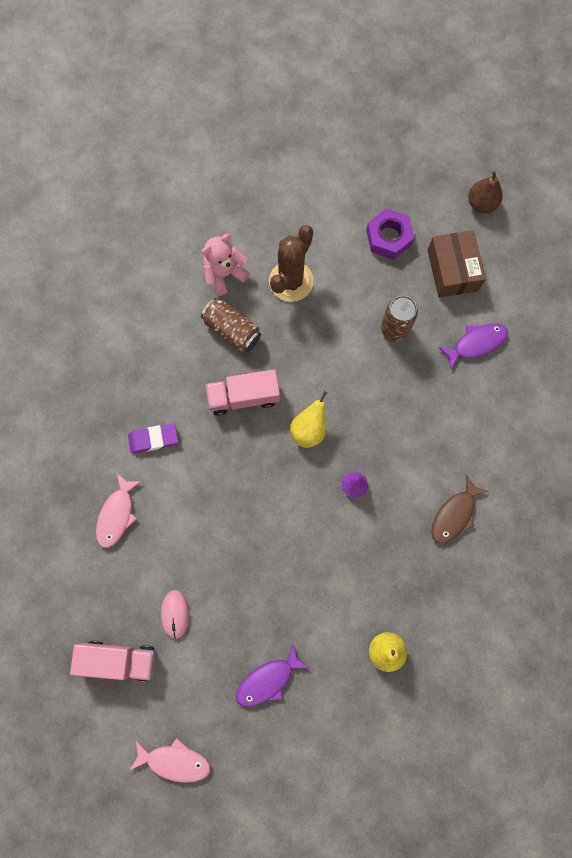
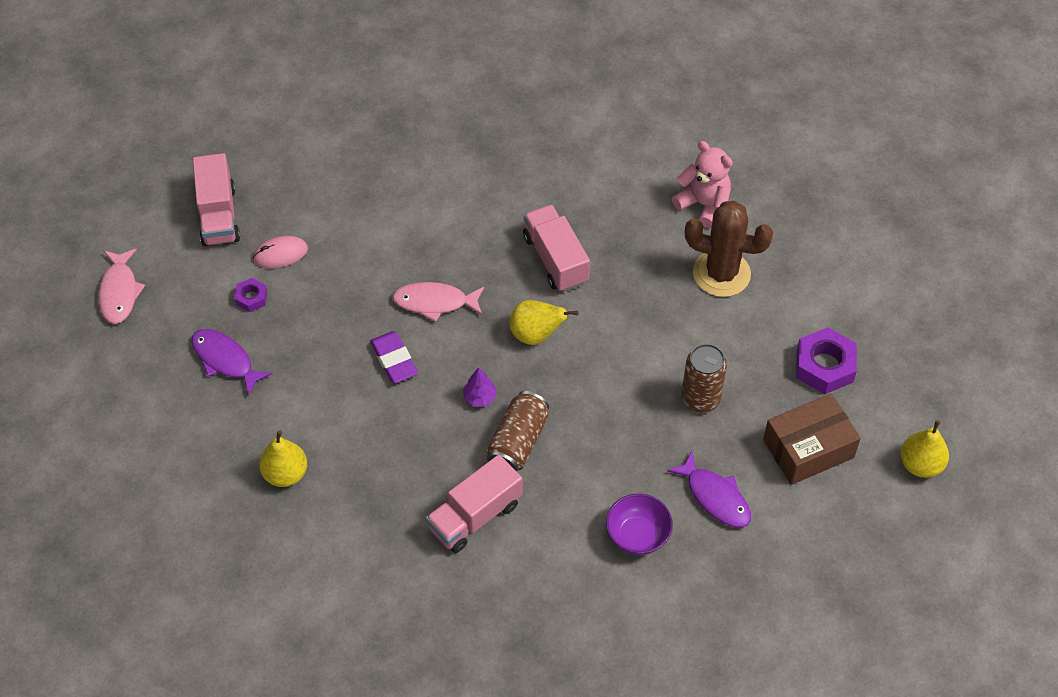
camera: 75 degrees right, 20 degrees down
pink fish [96,474,142,548] -> pink fish moved to [392,282,484,322]
purple eraser [128,423,178,454] -> purple eraser moved to [370,331,418,383]
brown can [201,298,261,352] -> brown can moved to [486,391,549,471]
brown fish [431,475,488,544] -> pink truck [426,454,522,553]
brown pear [468,170,503,213] -> yellow pear [901,420,949,478]
none -> purple nut [234,278,267,312]
none -> purple bowl [606,494,673,555]

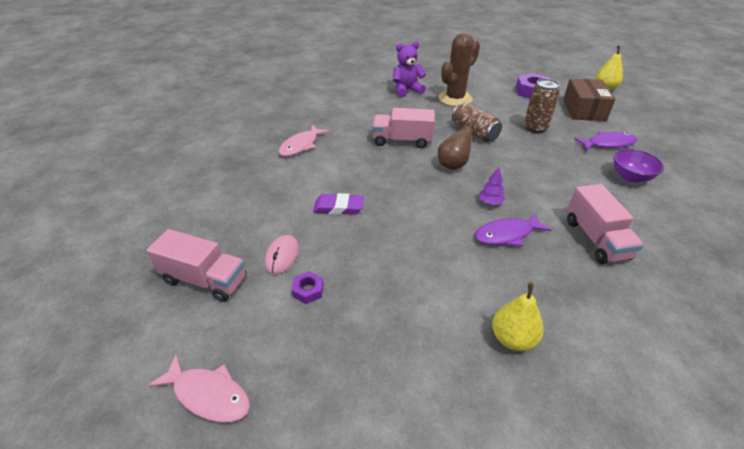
camera: 60 degrees left, 15 degrees down
purple fish [192,329,272,396] -> purple fish moved to [475,213,552,246]
purple eraser [370,331,418,383] -> purple eraser moved to [313,193,364,215]
pink fish [392,282,484,322] -> pink fish moved to [279,125,329,156]
brown can [486,391,549,471] -> brown can moved to [452,102,502,142]
yellow pear [509,300,579,345] -> brown pear [438,119,477,170]
pink teddy bear [672,141,733,228] -> purple teddy bear [393,41,426,97]

